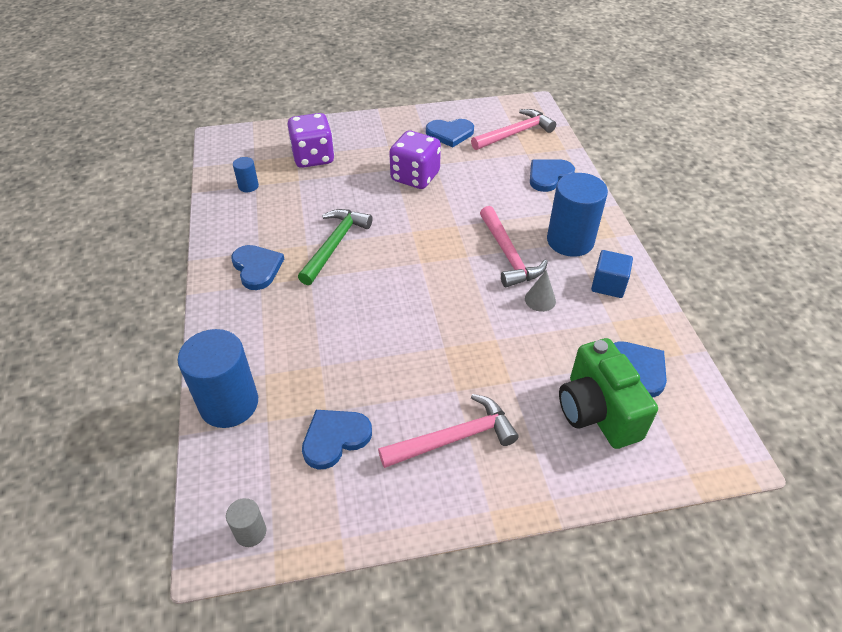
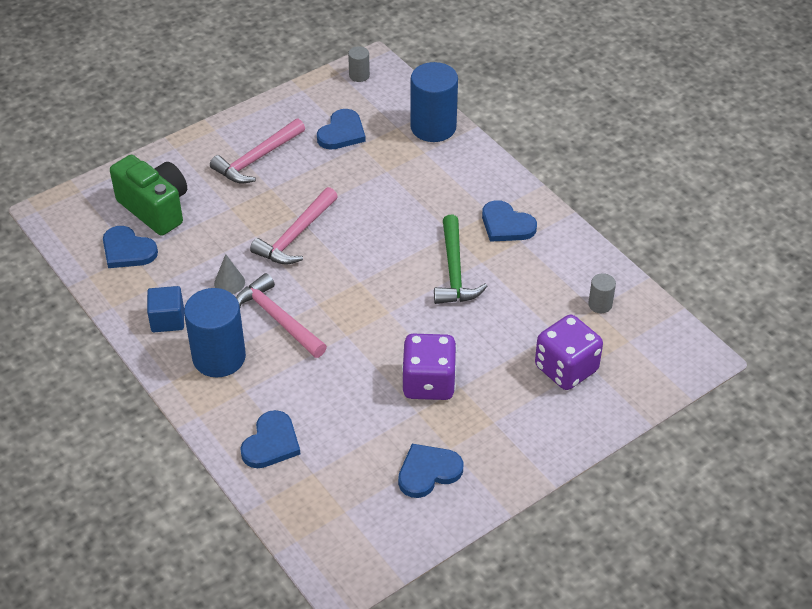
camera: 155 degrees right, 0 degrees up
blue cylinder [233,157,259,192] -> grey cylinder [588,273,616,313]
pink hammer [471,109,556,150] -> pink hammer moved to [250,187,338,265]

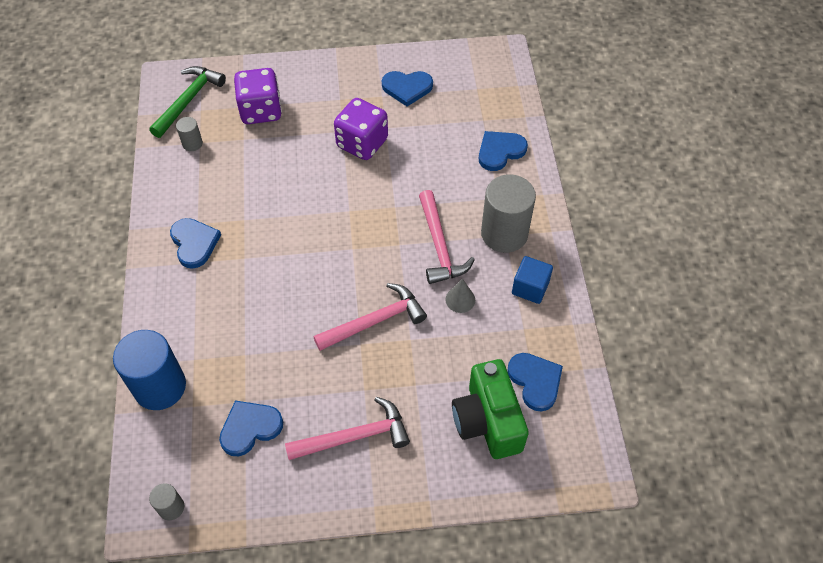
camera: 150 degrees left, 10 degrees up
blue cylinder [184,288,246,377] -> grey cylinder [481,174,536,253]
green hammer [434,215,488,304] -> green hammer moved to [149,66,226,138]

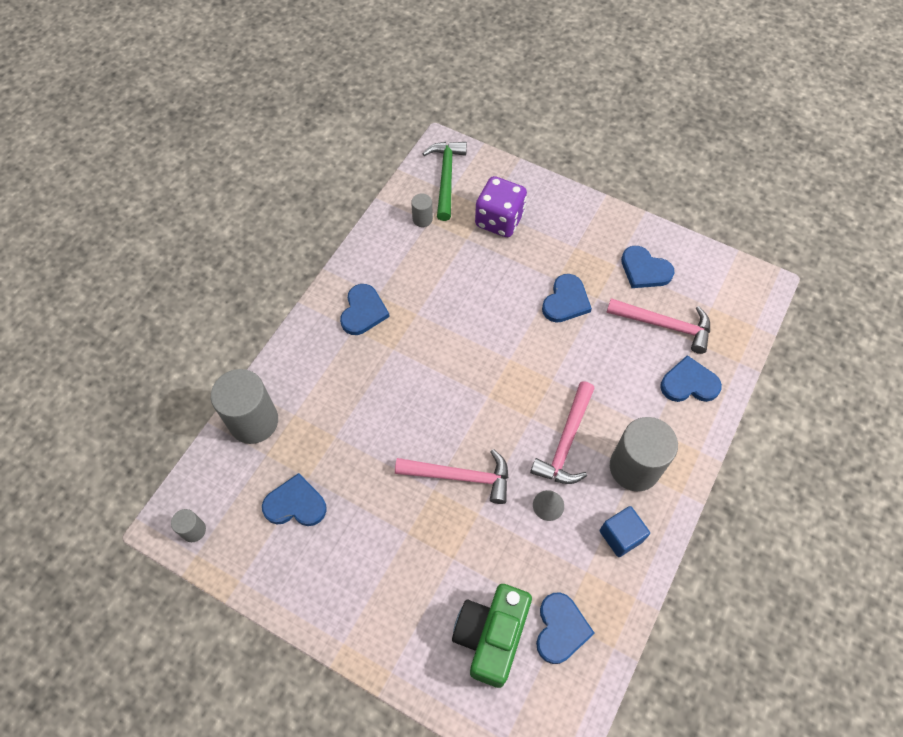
camera: 35 degrees right, 5 degrees up
blue cylinder [113,330,186,410] -> grey cylinder [211,369,278,444]
green hammer [149,66,226,138] -> green hammer turned 60 degrees counterclockwise [422,142,467,221]
pink hammer [285,397,410,460] -> pink hammer moved to [606,298,710,354]
purple dice [334,98,388,160] -> blue heart [542,274,592,323]

